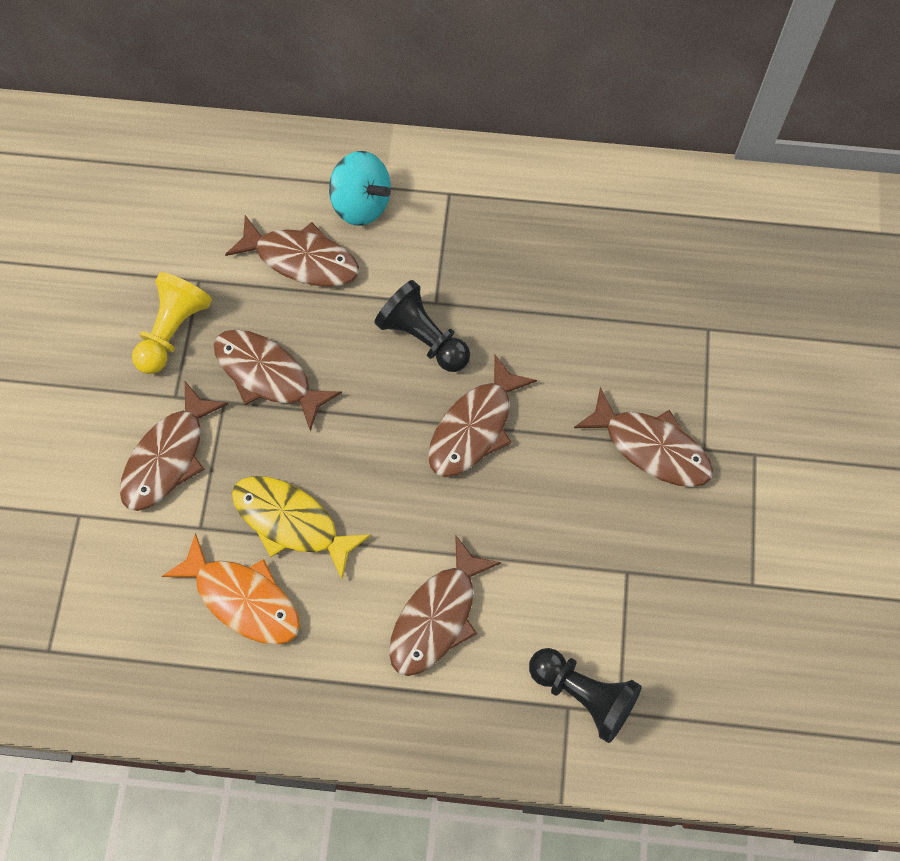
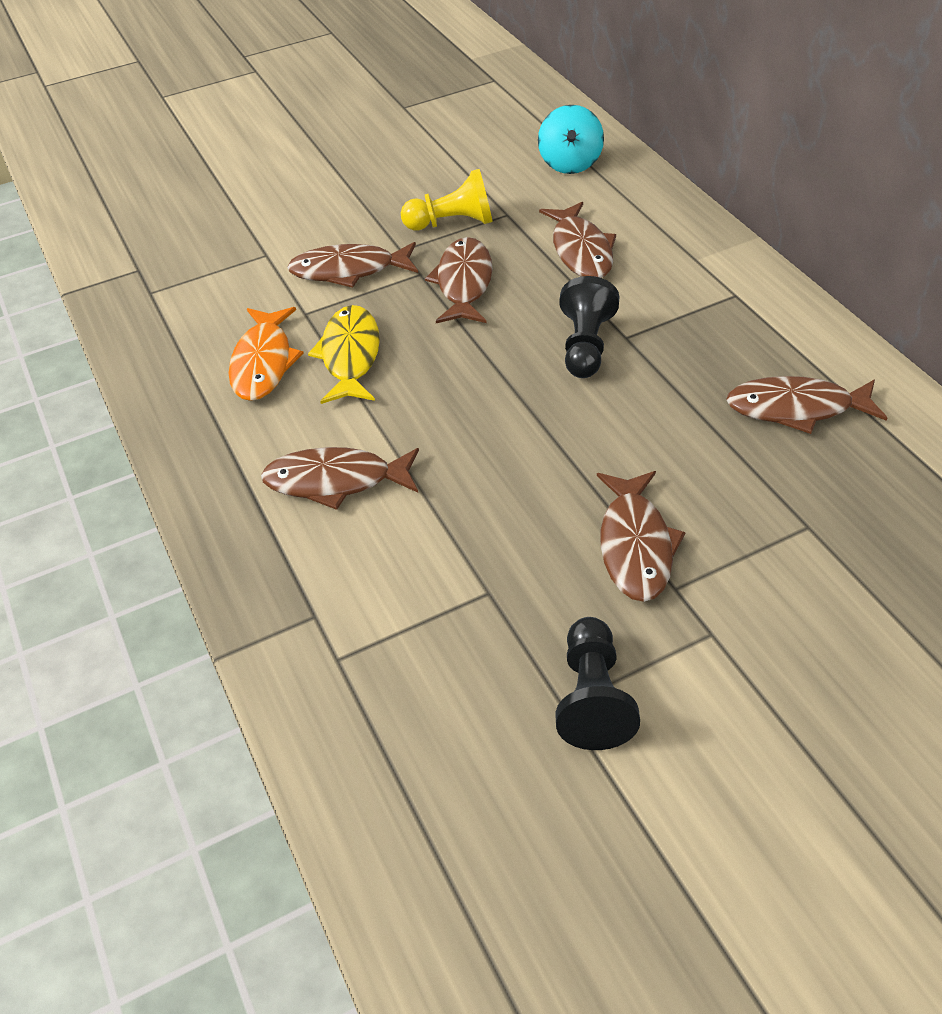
camera: 60 degrees right, 20 degrees down
turquoise spinning top [329,151,391,226] -> turquoise spinning top moved to [538,105,604,174]
brown fish [428,354,537,477] -> brown fish moved to [726,376,887,434]
black pawn [529,648,642,743] -> black pawn moved to [556,617,640,750]

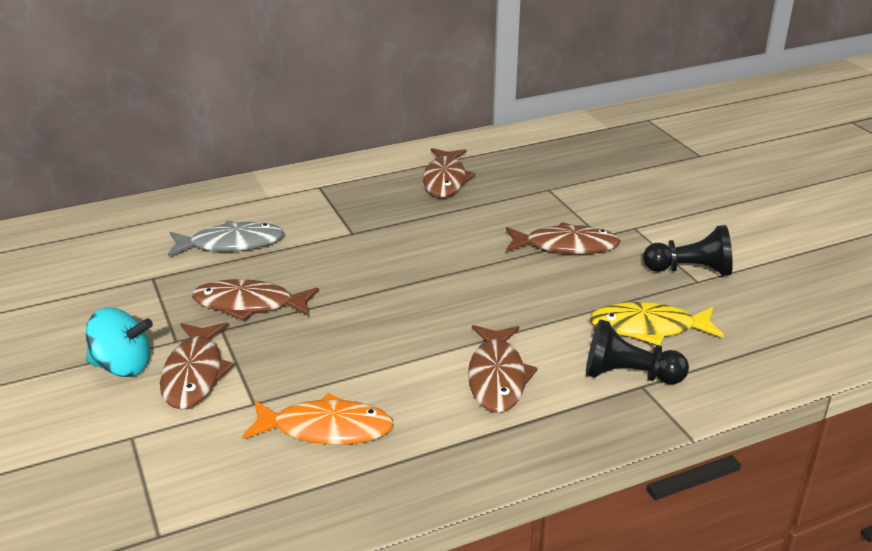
camera: 90 degrees left, 15 degrees down
yellow fish [308,305,380,404] -> yellow fish moved to [590,302,724,345]
yellow pawn [401,169,493,231] -> none
turquoise spinning top [538,105,604,174] -> turquoise spinning top moved to [86,308,153,377]
brown fish [539,202,616,278] -> grey fish [168,221,284,256]
black pawn [559,276,620,378] -> black pawn moved to [586,319,689,384]

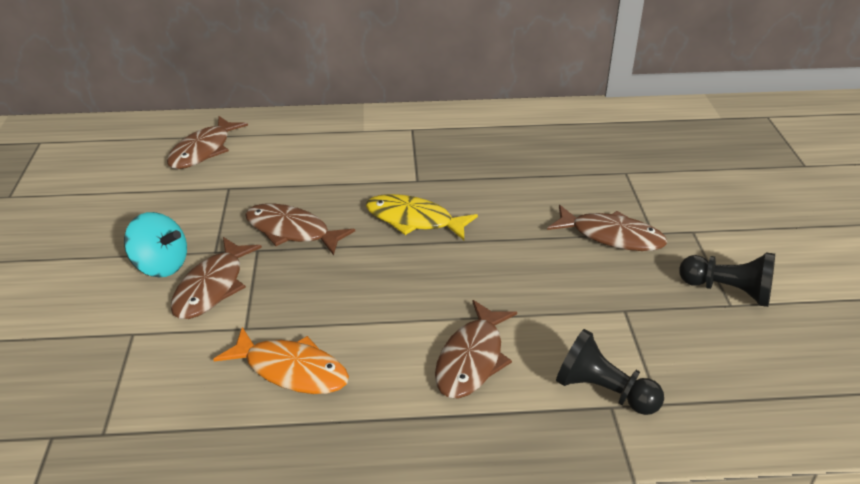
camera: 20 degrees right, 5 degrees up
grey fish [168,221,284,256] -> none
brown fish [423,148,475,197] -> brown fish moved to [167,116,248,169]
yellow fish [590,302,724,345] -> yellow fish moved to [366,194,478,240]

